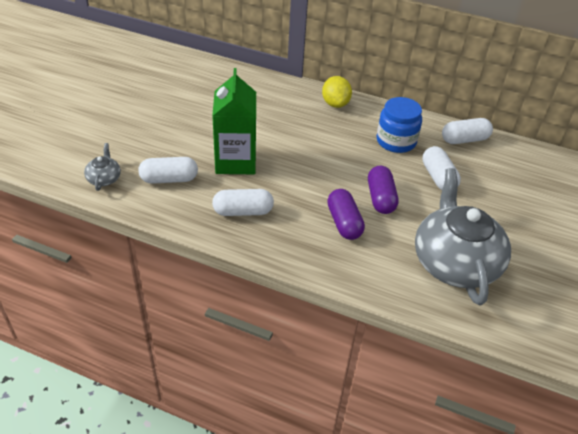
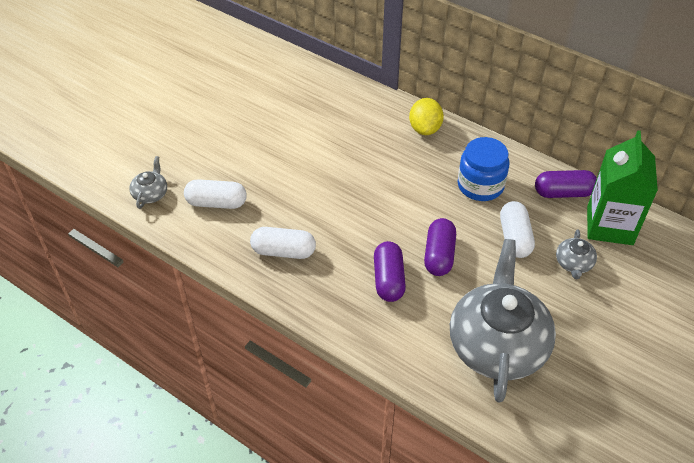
camera: 15 degrees right, 5 degrees up
green carton [212,68,256,174] -> green carton moved to [587,130,658,245]
white capsule [442,118,493,144] -> purple capsule [535,170,597,198]
none -> grey teapot [556,229,597,279]

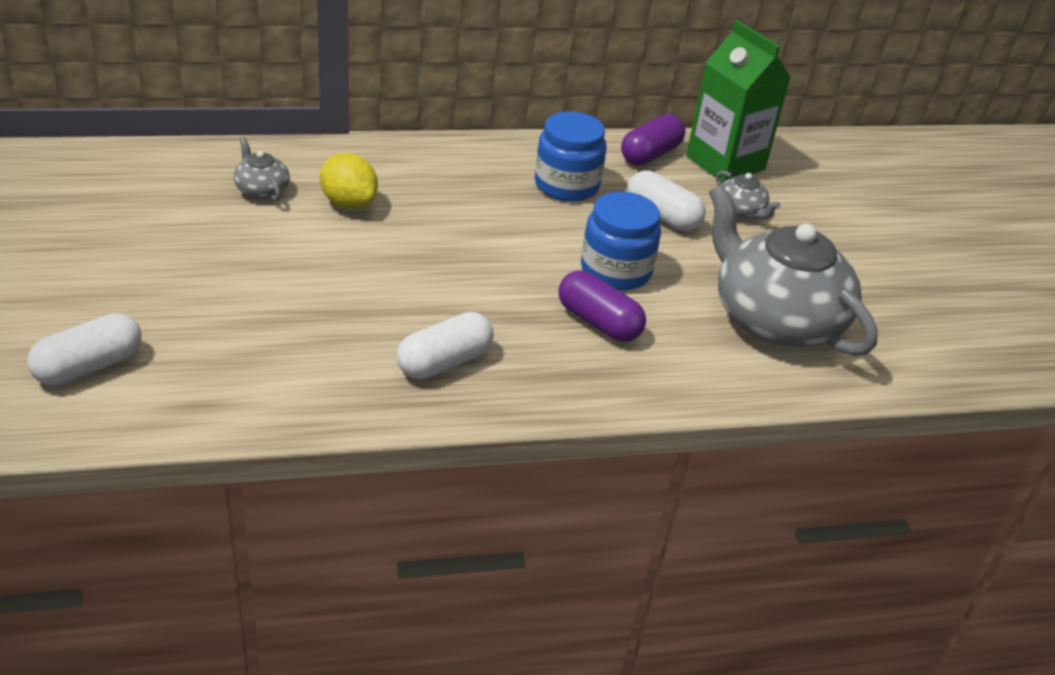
camera: 50 degrees left, 10 degrees down
grey teapot [130,156,167,209] -> grey teapot moved to [234,137,290,201]
white capsule [184,179,247,209] -> white capsule moved to [27,313,142,386]
yellow lemon [409,98,444,135] -> yellow lemon moved to [320,153,378,209]
purple capsule [424,218,456,276] -> blue jar [581,192,661,291]

